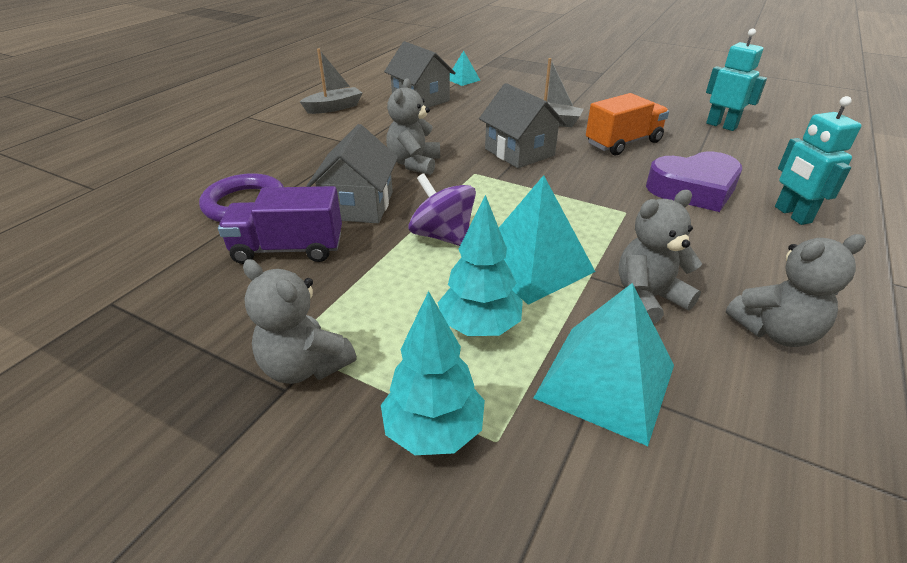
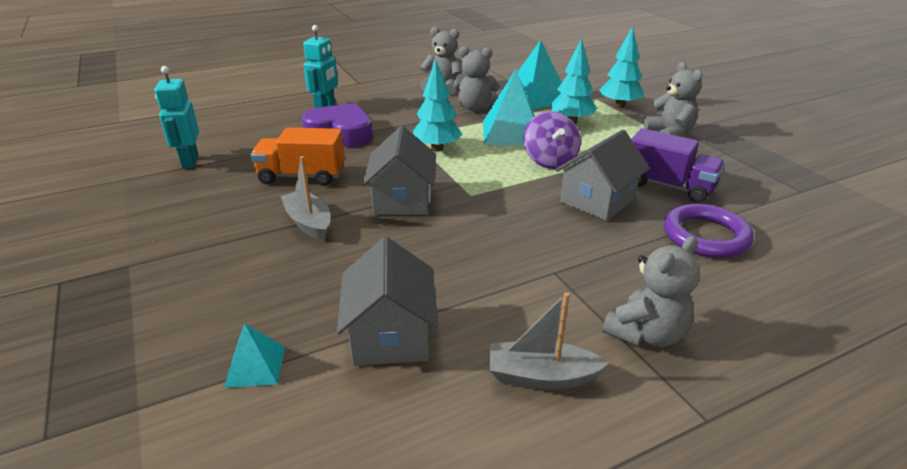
camera: 145 degrees left, 5 degrees down
grey teddy bear [386,78,440,175] -> grey teddy bear moved to [602,236,700,347]
none -> turquoise tree [413,59,463,152]

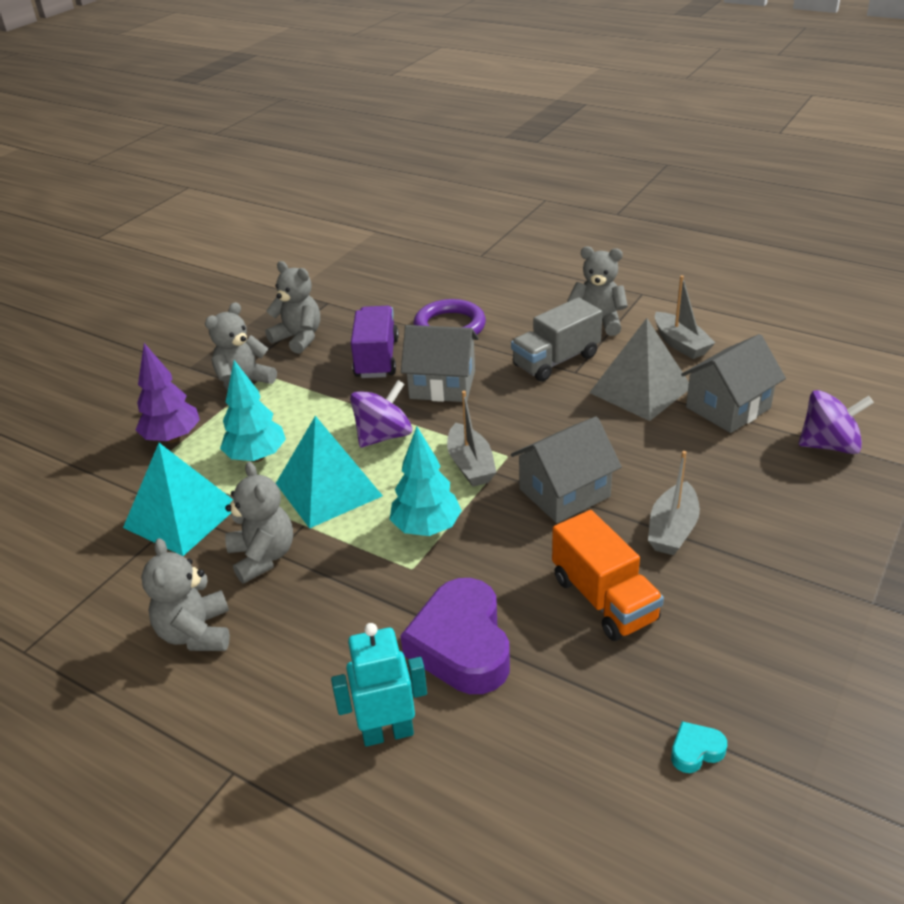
camera: 120 degrees left, 5 degrees up
turquoise robot [154,66,199,169] -> turquoise heart [671,721,727,773]
turquoise pyramid [224,323,285,388] -> purple spinning top [799,390,874,454]
turquoise tree [599,26,644,108] -> purple tree [136,343,200,443]
none -> grey teddy bear [265,261,320,354]
none -> grey boat [447,391,497,487]
none -> grey truck [511,297,602,382]
none -> grey pyramid [589,318,689,421]

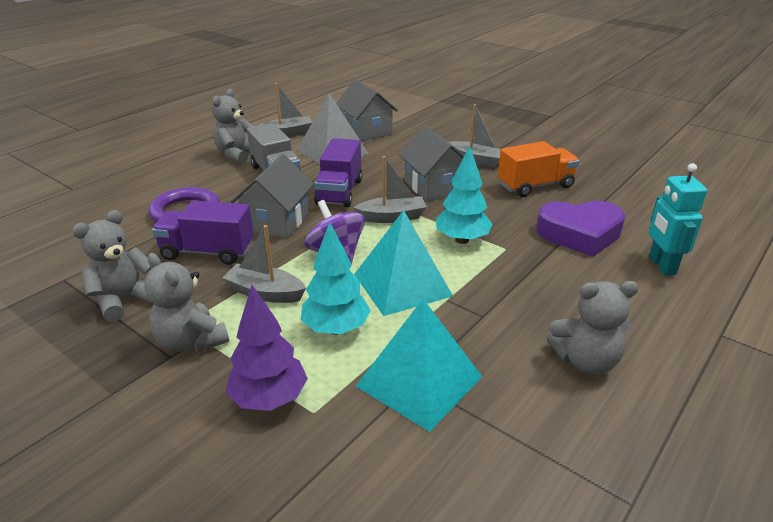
camera: 85 degrees left, 5 degrees down
grey teddy bear [225,462,293,583] -> none
turquoise heart [671,721,727,773] -> none
purple spinning top [799,390,874,454] -> none
none -> grey boat [222,225,306,303]
none -> purple truck [314,138,363,207]

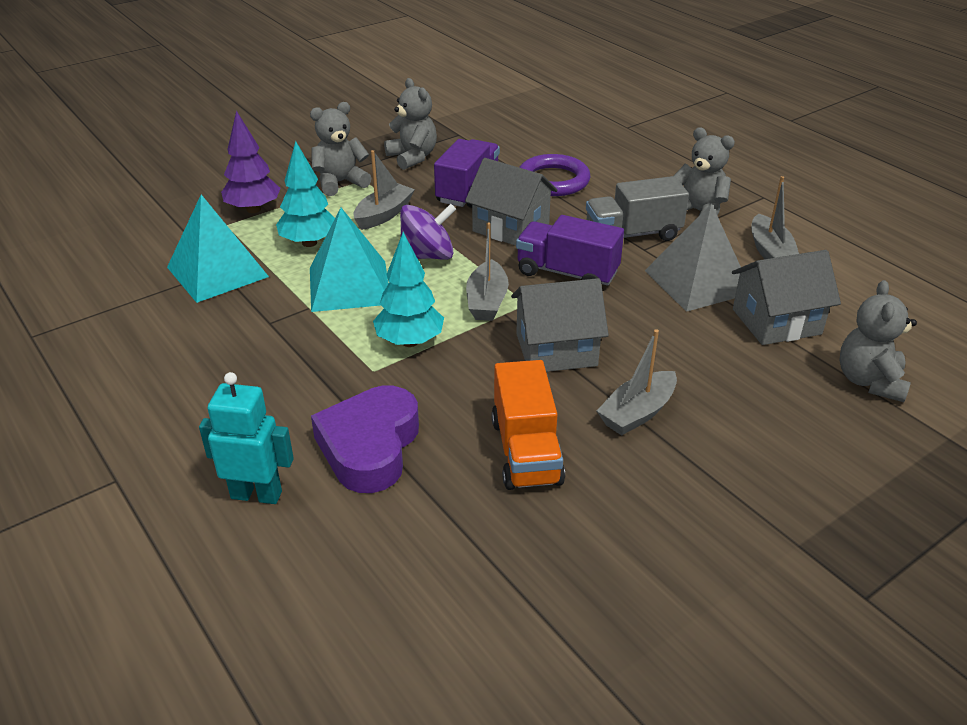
camera: 105 degrees right, 5 degrees up
grey teddy bear [546,281,639,375] -> grey teddy bear moved to [839,280,917,402]

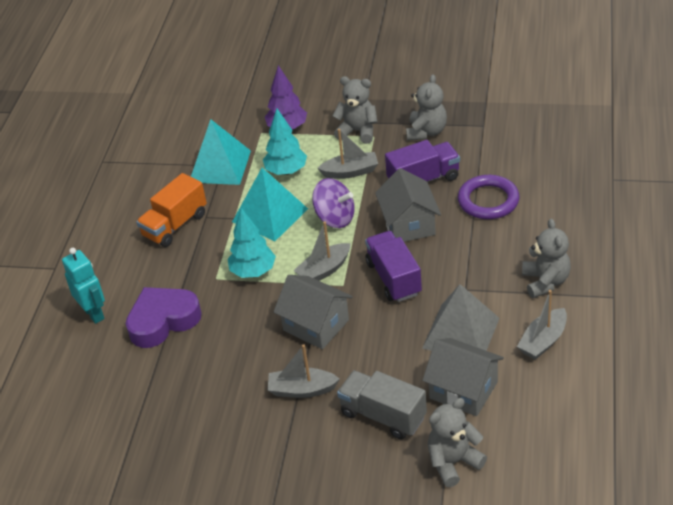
camera: 50 degrees right, 5 degrees up
orange truck [491,360,565,490] -> orange truck moved to [136,173,207,247]
grey truck [586,176,689,241] -> grey truck moved to [337,371,427,439]

